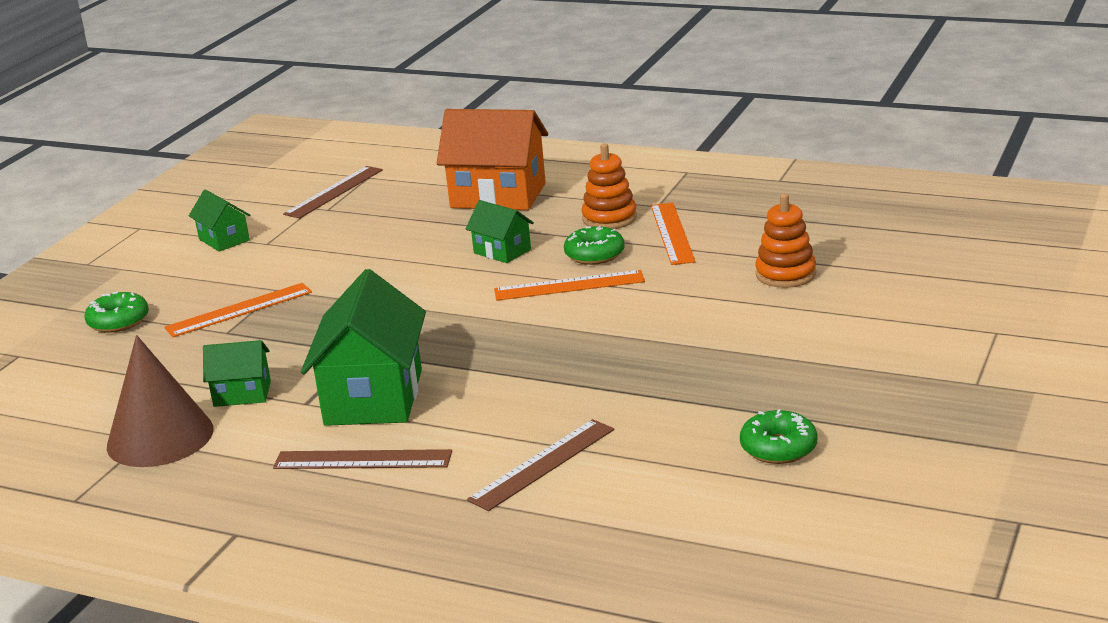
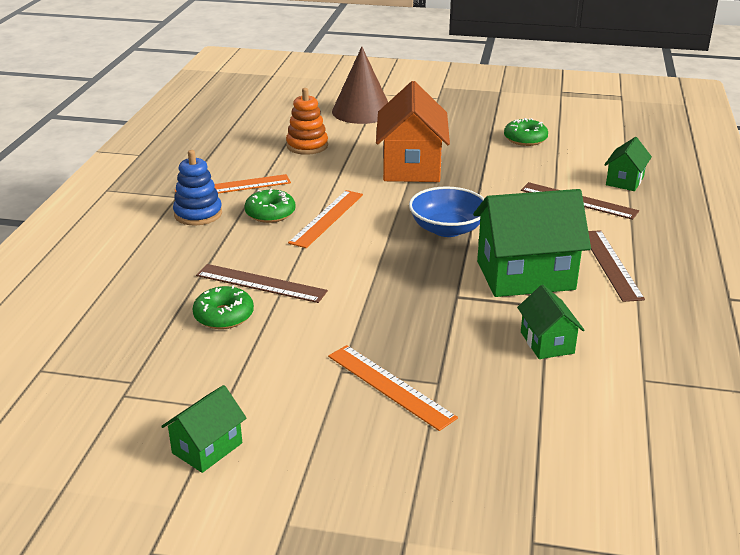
camera: 105 degrees left, 5 degrees up
green donut [84,292,149,333] -> green donut moved to [192,285,254,329]
brown cone [107,335,214,467] -> brown cone moved to [332,47,388,124]
brown ruler [283,166,383,218] -> brown ruler moved to [196,264,328,303]
orange house [437,109,548,210] -> orange house moved to [376,81,450,182]
green house [466,200,534,263] -> green house moved to [604,137,652,191]
orange ruler [494,270,645,301] -> orange ruler turned 45 degrees clockwise [288,190,363,248]
orange stacking toy [582,143,637,229] -> blue stacking toy [173,150,222,225]
none -> blue bowl [409,186,485,237]

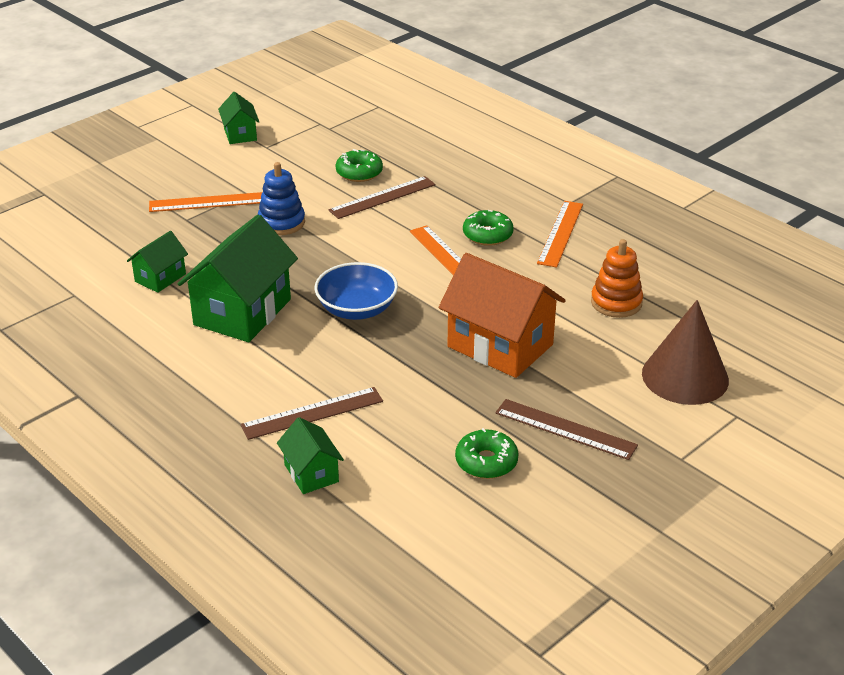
camera: 125 degrees right, 5 degrees up
blue stacking toy [173,150,222,225] -> blue stacking toy moved to [258,162,305,235]
green house [517,285,584,359] -> green house turned 75 degrees counterclockwise [127,231,188,293]
brown ruler [588,230,645,302] -> brown ruler moved to [495,399,638,460]

